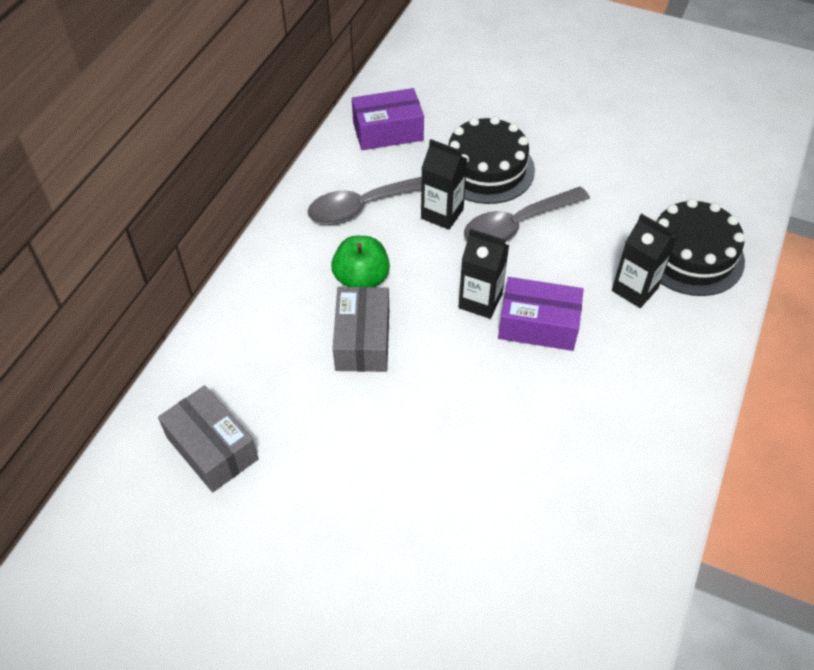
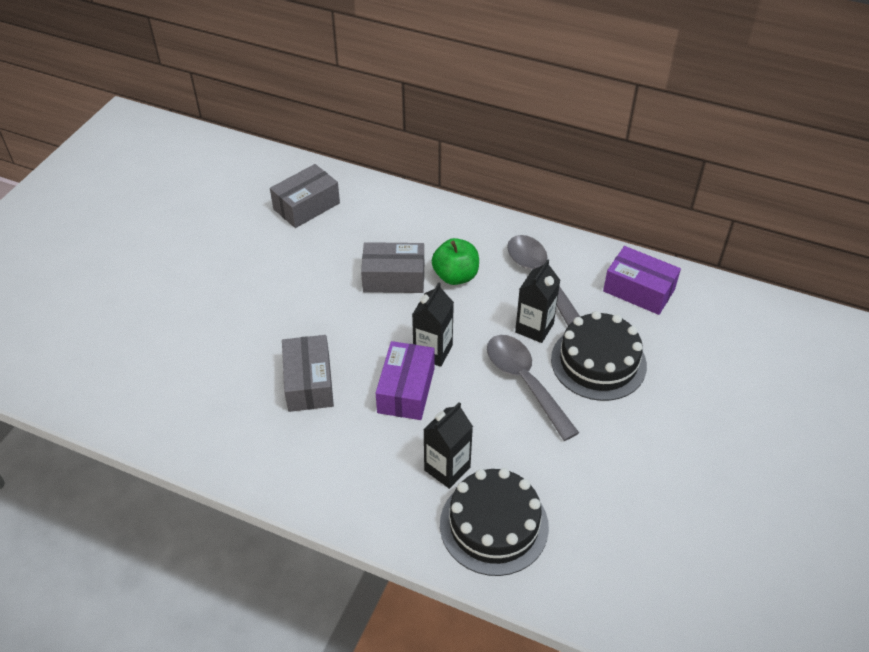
camera: 90 degrees right, 5 degrees down
purple box [352,88,424,150] -> purple box turned 45 degrees counterclockwise [603,246,681,315]
none -> grey box [282,335,334,412]

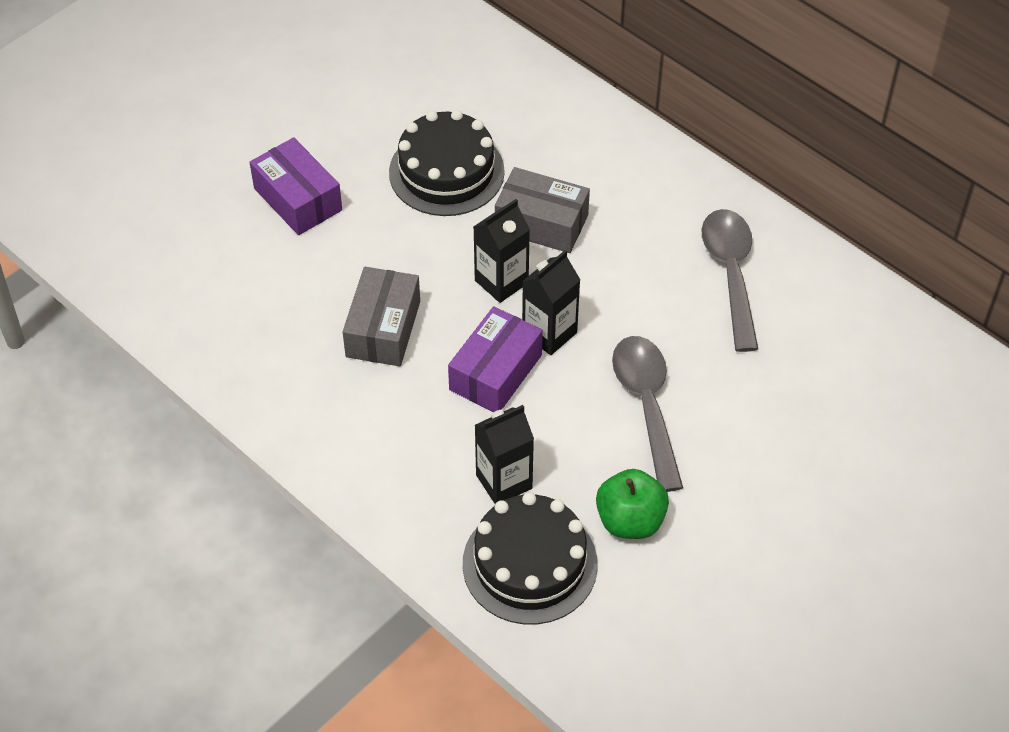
camera: 20 degrees right, 5 degrees up
grey box [270,164,340,228] -> none
green apple [432,238,479,285] -> green apple moved to [596,469,669,539]
black carton [515,259,560,343] -> black carton moved to [474,199,530,303]
black cake [551,311,647,401] -> black cake moved to [389,110,505,216]
purple box [603,246,681,315] -> purple box moved to [250,137,342,235]

